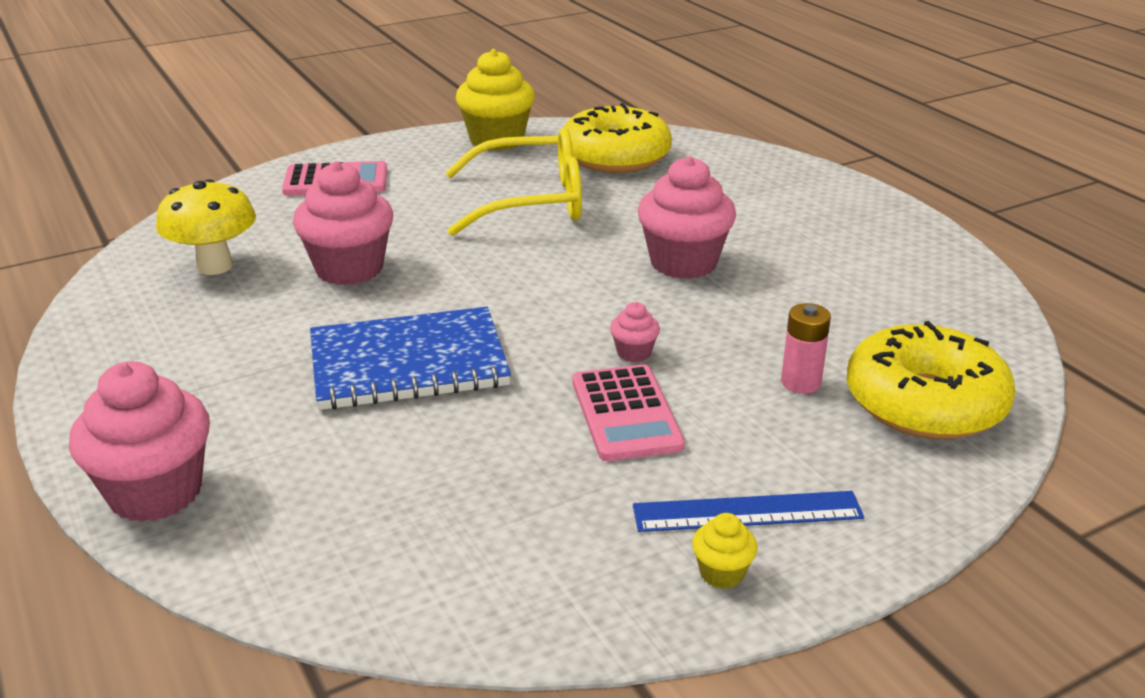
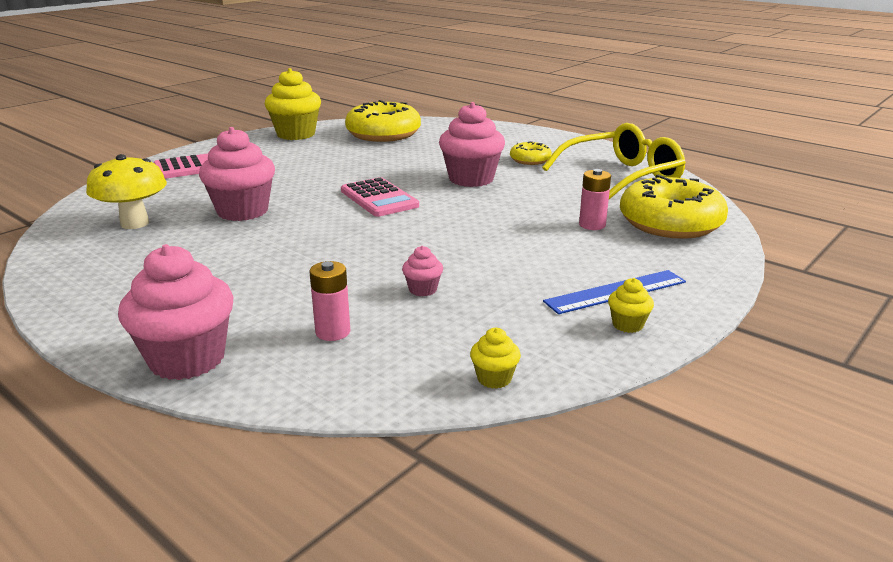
camera: 20 degrees left, 5 degrees down
blue notebook [310,307,511,410] -> none
yellow glasses [445,128,582,236] -> yellow glasses moved to [542,123,686,199]
pink calculator [573,364,685,461] -> pink calculator moved to [341,177,419,217]
pink cupcake [610,302,660,362] -> pink cupcake moved to [402,246,443,296]
none -> pink battery [310,261,350,341]
none -> yellow cupcake [470,328,521,389]
none -> yellow donut [510,141,552,165]

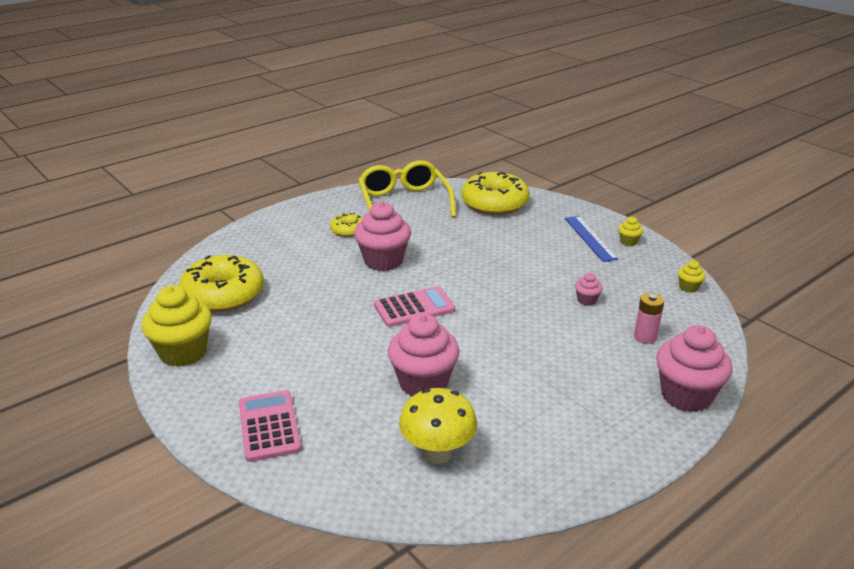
camera: 80 degrees left, 5 degrees up
pink battery [579,169,611,230] -> none

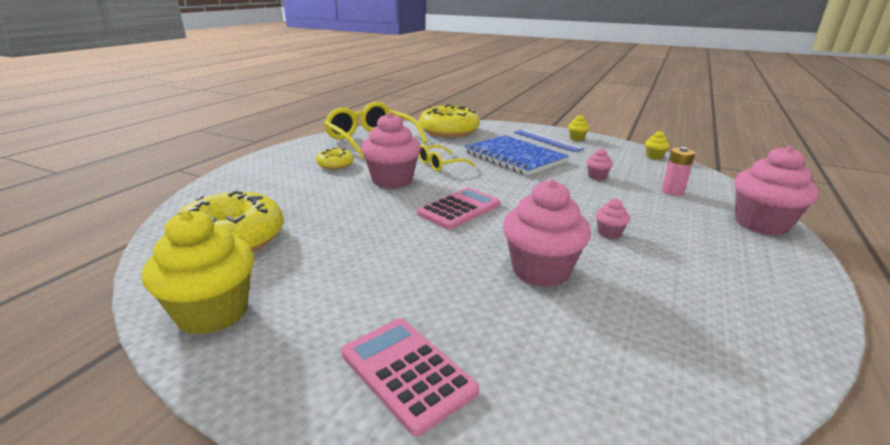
camera: 25 degrees left, 5 degrees down
yellow mushroom [399,388,478,464] -> none
none -> yellow glasses [418,144,475,172]
none -> blue notebook [464,135,569,176]
none -> pink cupcake [596,198,630,239]

